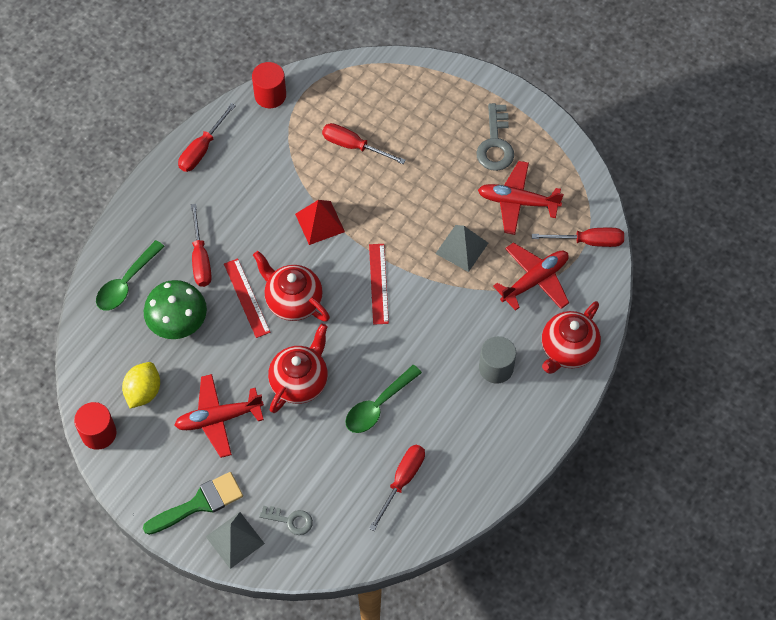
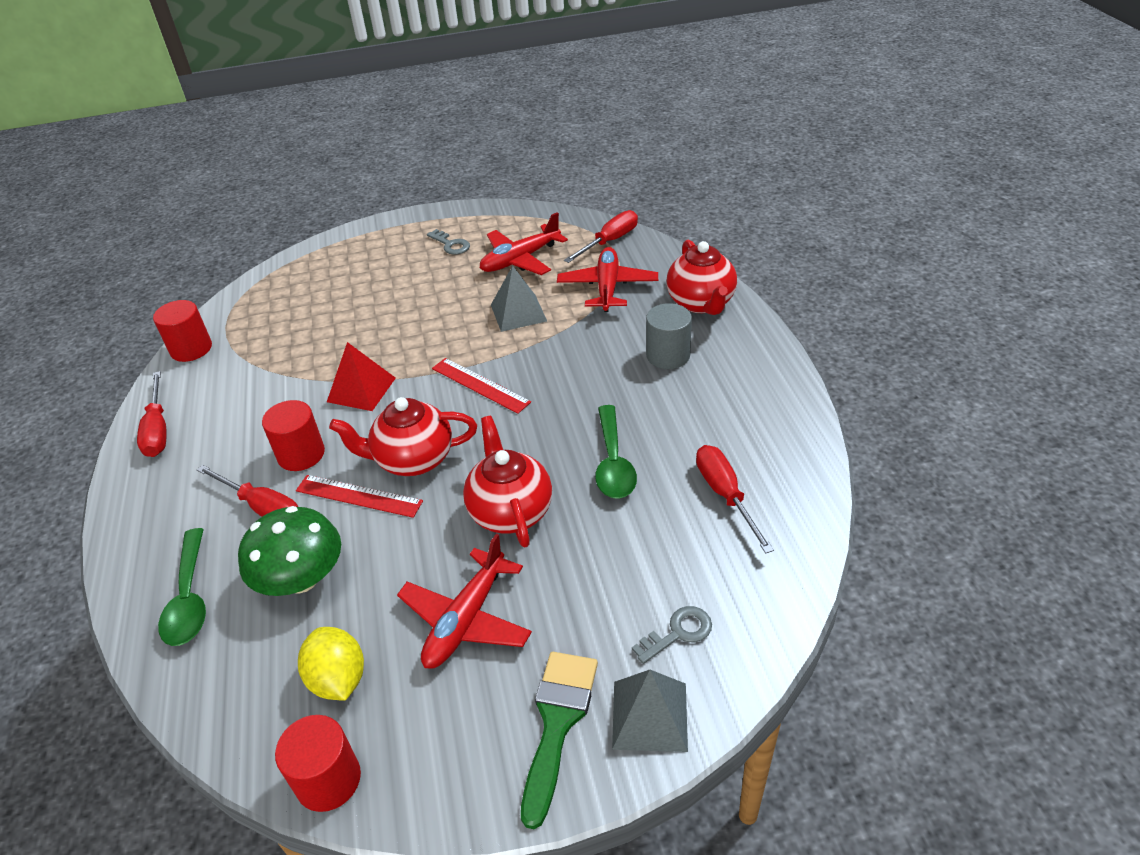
camera: 45 degrees left, 20 degrees down
red screwdriver [322,123,406,164] -> none
grey key [477,103,514,171] -> grey key [427,229,470,255], size x0.62
none -> red cylinder [262,400,325,471]

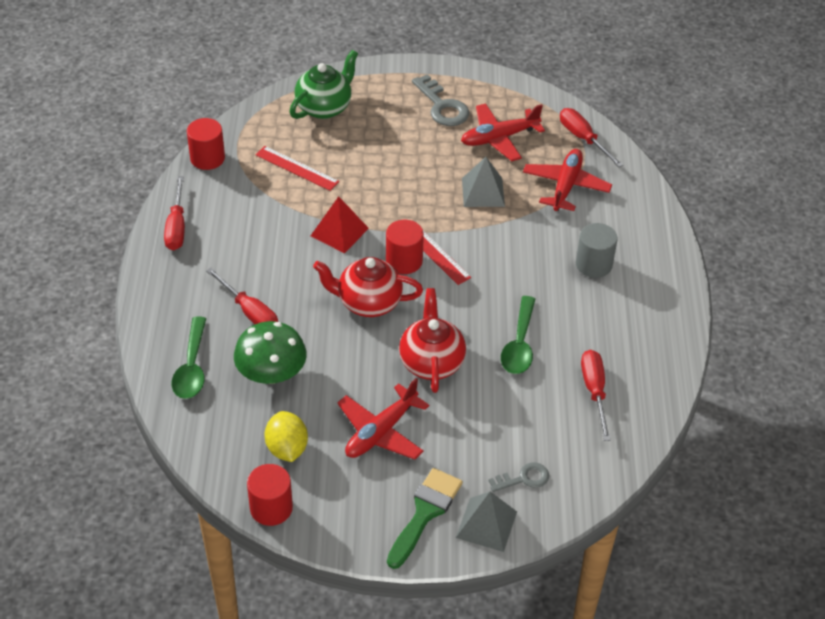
camera: 10 degrees right, 5 degrees up
red cylinder [262,400,325,471] -> red cylinder moved to [386,220,424,274]
red ruler [296,475,423,518] -> red ruler moved to [256,146,339,191]
grey key [427,229,470,255] -> grey key [412,74,469,126], size x1.62
red screwdriver [564,210,638,263] -> red screwdriver turned 90 degrees counterclockwise [560,108,623,167]
red teapot [666,240,737,315] -> none
none -> green teapot [289,50,358,119]

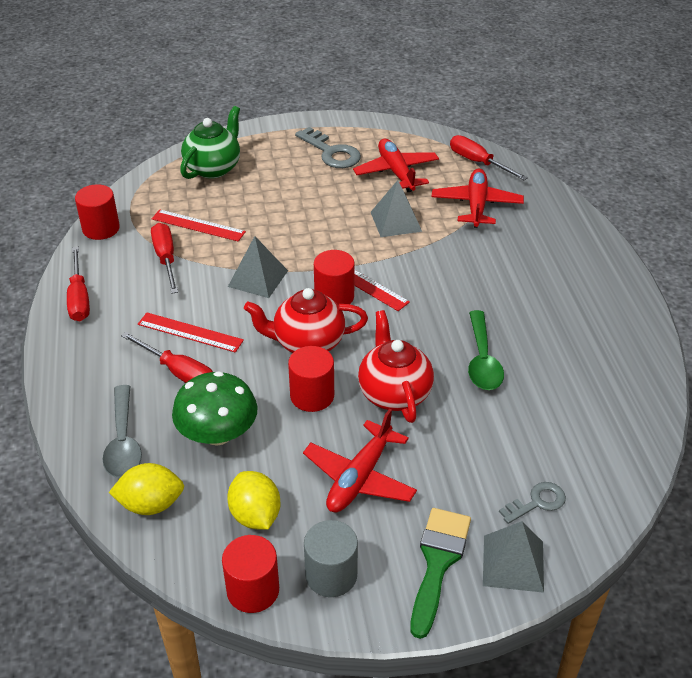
camera: 10 degrees left, 5 degrees down
green spoon [172,316,206,399] -> grey spoon [103,385,142,478]
red pyramid [311,196,369,253] -> grey pyramid [228,236,288,298]
red plane [461,103,545,161] -> red plane turned 105 degrees clockwise [353,139,439,192]
grey cylinder [576,223,618,278] -> grey cylinder moved to [304,520,358,597]
red screwdriver [581,350,611,441] -> red screwdriver moved to [151,223,178,294]
none -> yellow lemon [109,463,184,515]
none -> red ruler [138,313,244,353]
none -> red cylinder [288,346,334,412]

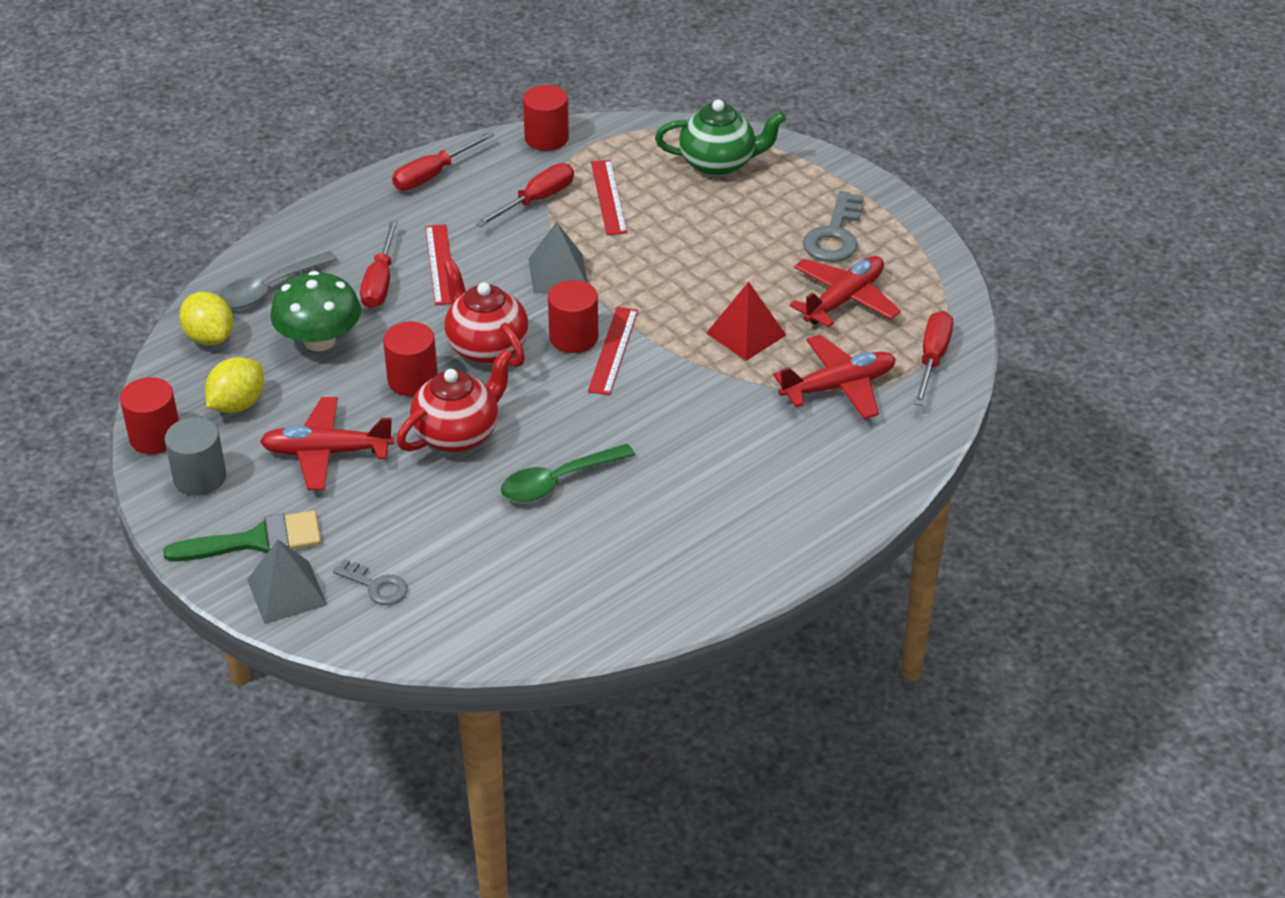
camera: 60 degrees right, 0 degrees up
grey pyramid [371,180,422,237] -> red pyramid [706,282,786,361]

